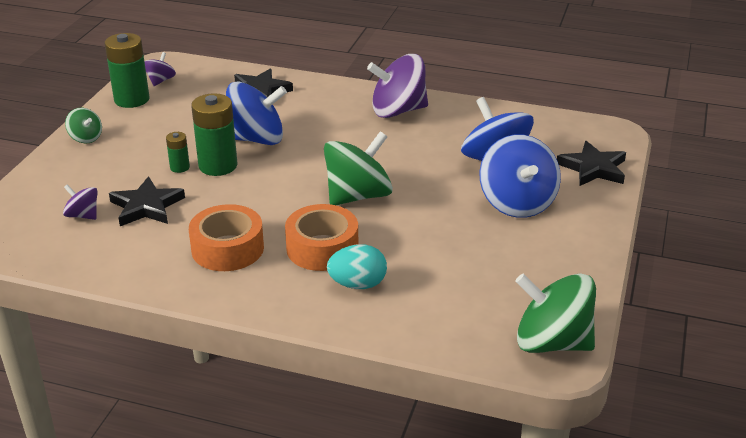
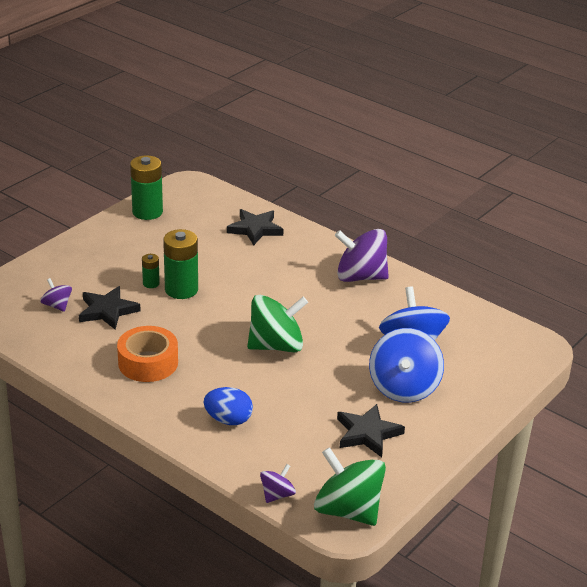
camera: 20 degrees right, 0 degrees up
green spinning top [65,108,102,143] -> none
purple spinning top [144,52,176,86] -> purple spinning top moved to [260,464,296,503]
blue spinning top [226,81,287,145] -> none
orange tape [285,204,358,271] -> none
turquoise egg [327,244,387,289] -> blue egg [204,387,253,425]
black star [557,141,626,186] -> black star moved to [337,404,405,457]

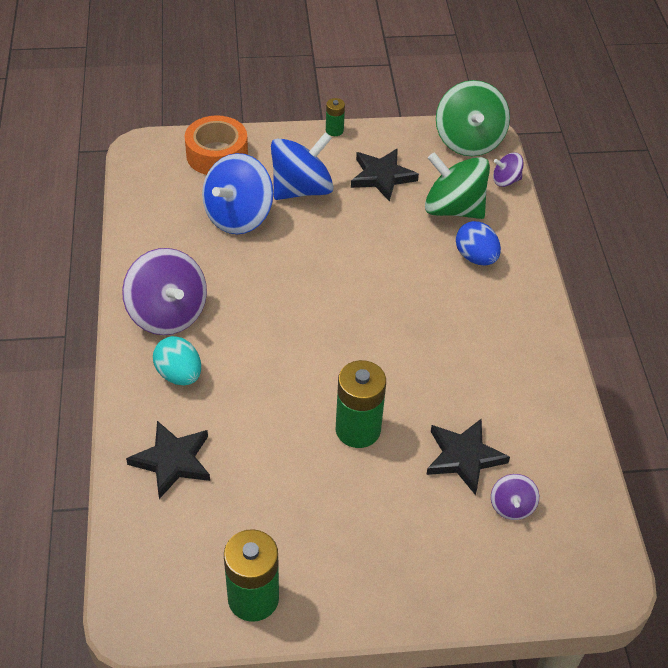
camera: 135 degrees left, 15 degrees up
orange tape [117,326,178,382] -> orange tape moved to [185,115,248,175]
green battery [142,254,160,288] -> green battery moved to [326,98,345,136]
green spinning top [247,295,308,352] -> green spinning top moved to [425,152,490,219]
none -> turquoise egg [153,336,201,385]

